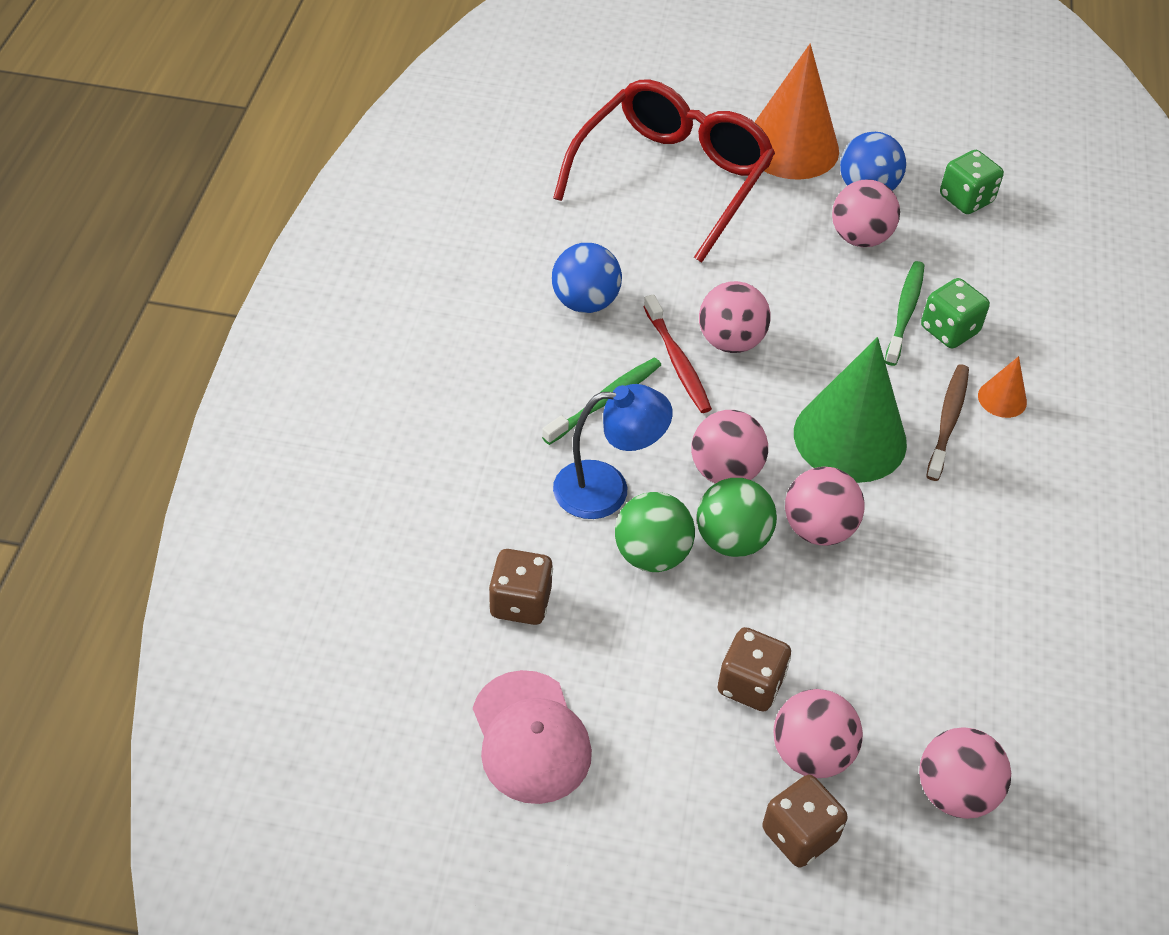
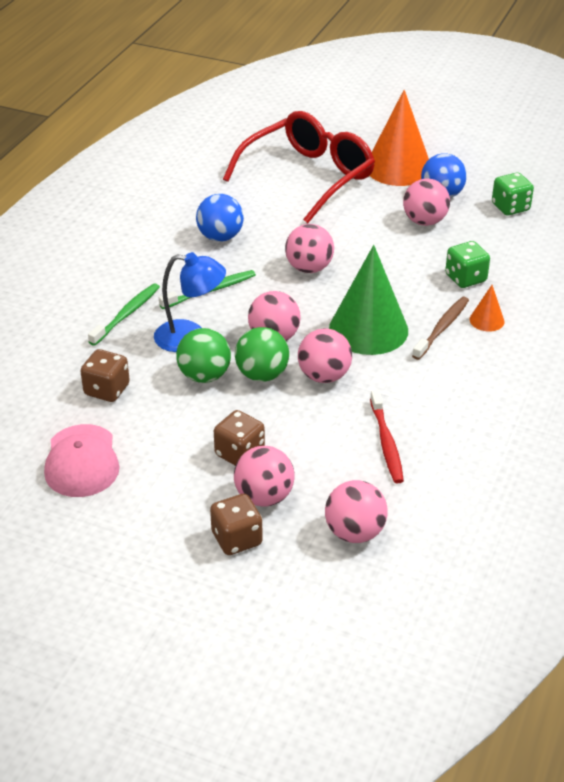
camera: 15 degrees right, 10 degrees down
red toothbrush [643,294,712,413] -> red toothbrush moved to [370,390,404,484]
green toothbrush [885,261,925,366] -> green toothbrush moved to [88,283,160,346]

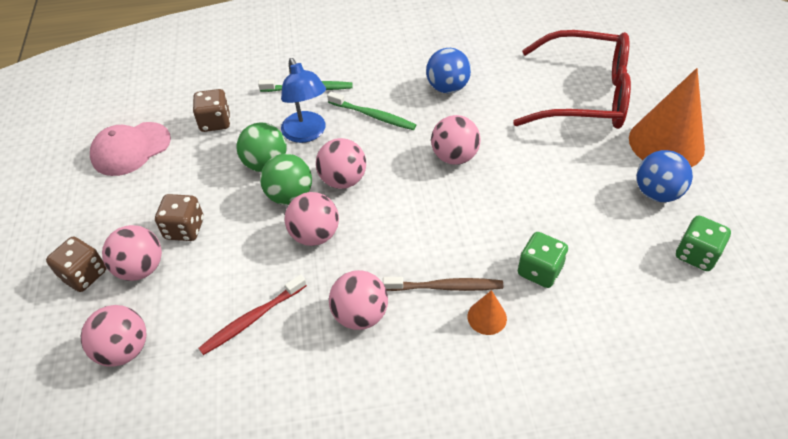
camera: 60 degrees right, 10 degrees up
green cone [329,245,408,355] -> none
pink ball [403,178,450,226] -> pink ball moved to [329,270,388,330]

